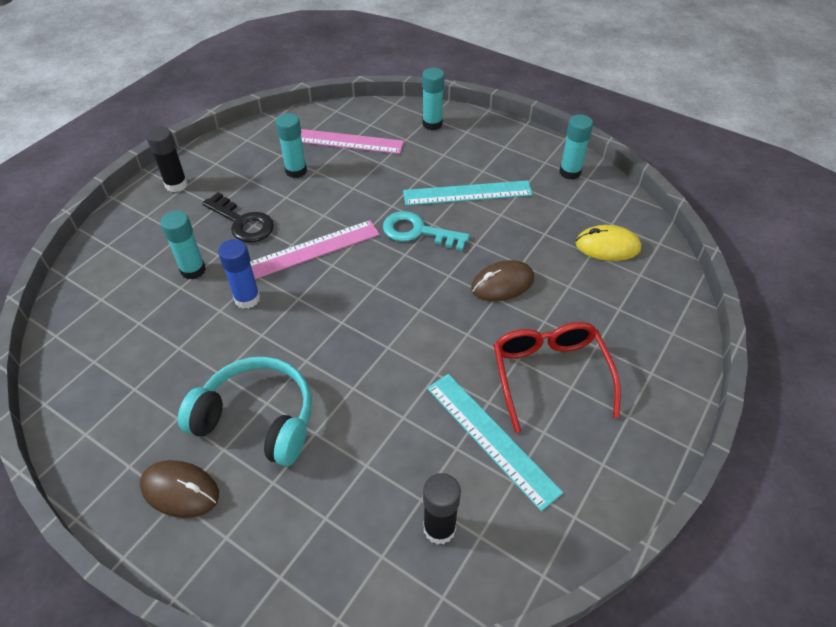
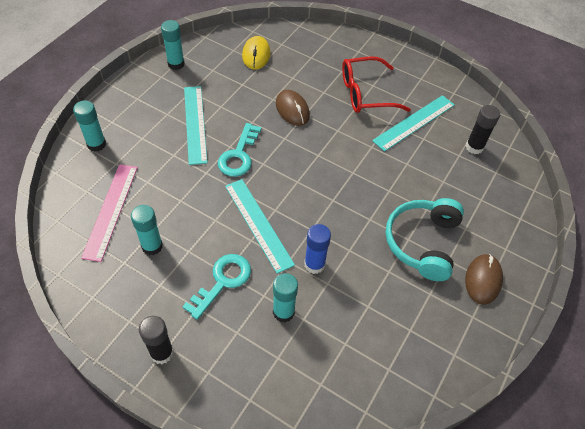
camera: 95 degrees left, 5 degrees up
black key [202,192,274,243] -> turquoise key [182,254,251,320]
pink ruler [250,220,380,279] -> turquoise ruler [225,179,295,274]

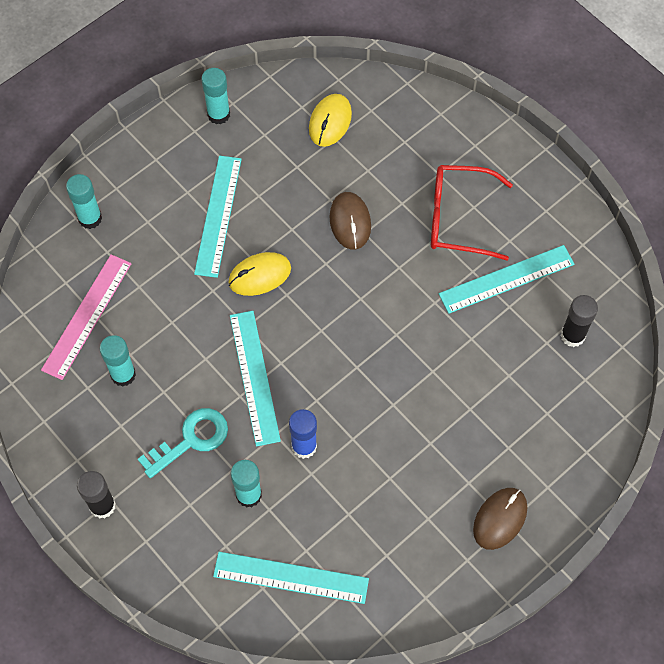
camera: 20 degrees right, 10 degrees up
turquoise key [218,123,261,177] -> yellow mouse [228,252,291,296]
turquoise headphones [385,198,464,281] -> none
none -> turquoise ruler [213,552,369,604]

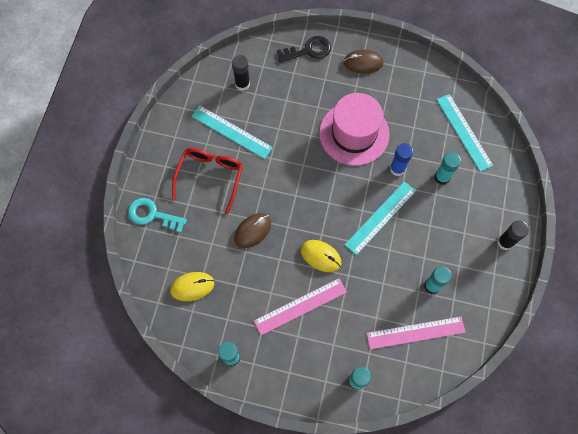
camera: 125 degrees left, 5 degrees up
turquoise key [138,408,228,478] -> turquoise key moved to [128,198,187,233]
turquoise ruler [194,156,242,278] -> pink ruler [254,278,347,335]
red glasses [431,165,513,261] -> red glasses turned 135 degrees counterclockwise [172,148,243,214]
none -> black key [277,36,331,63]
none -> pink hat [319,93,390,166]

